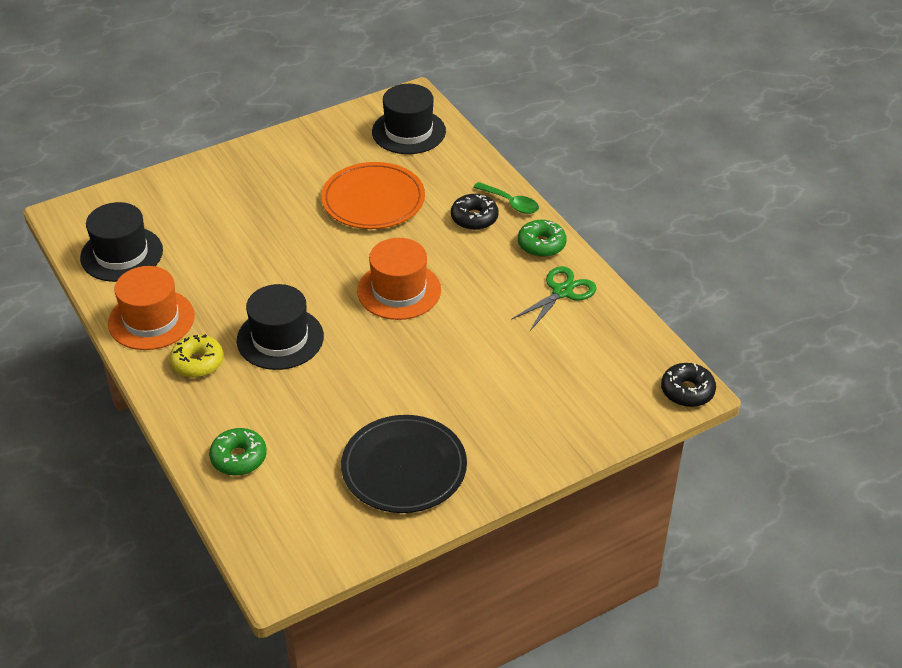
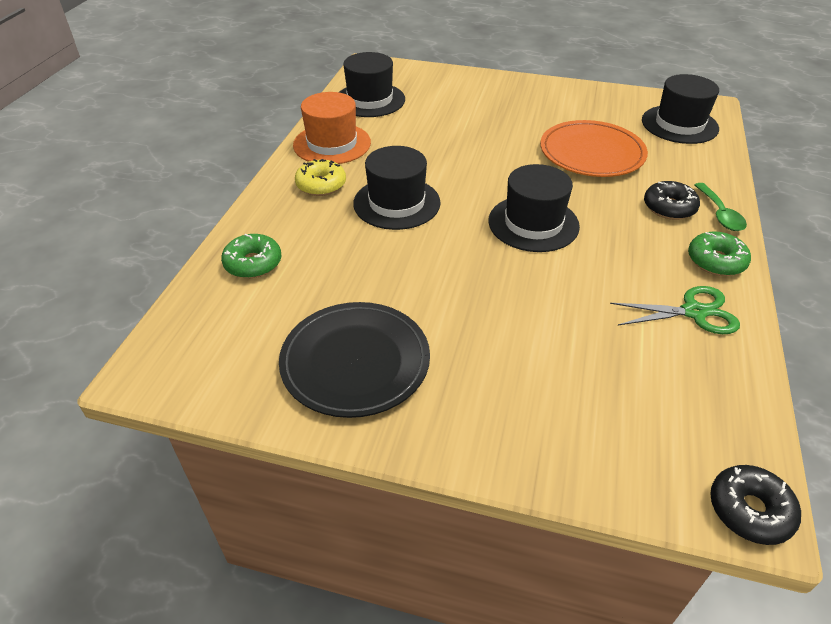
camera: 45 degrees right, 0 degrees up
orange hat [357,238,441,320] -> black hat [488,164,580,252]

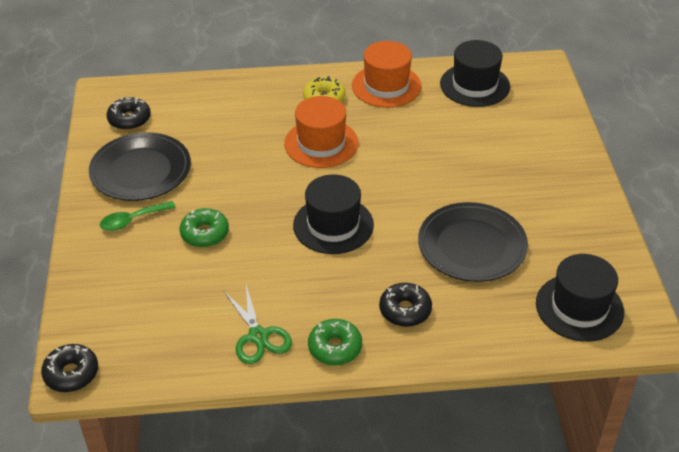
camera: 70 degrees right, 0 degrees up
green donut [221,233,281,278] -> green donut moved to [180,208,229,247]
black hat [353,146,441,230] -> orange hat [284,96,358,168]
orange plate [540,120,648,177] -> black plate [418,202,528,282]
green spoon [695,183,747,231] -> green spoon moved to [100,201,176,231]
none -> black donut [106,97,151,130]

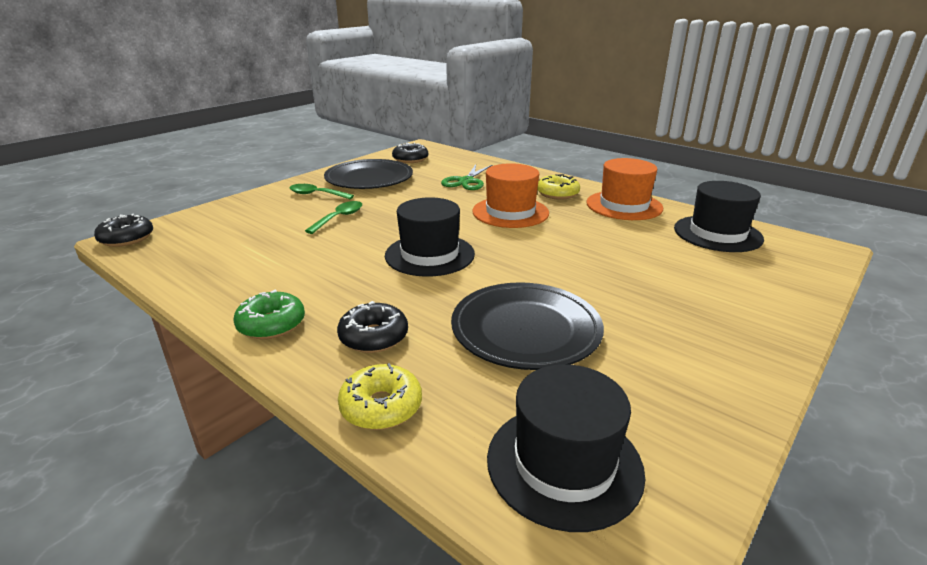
camera: 45 degrees right, 15 degrees down
green donut [180,208,229,247] -> green spoon [305,201,362,234]
green scissors [224,285,292,364] -> green scissors moved to [441,164,492,190]
none -> yellow donut [338,363,422,430]

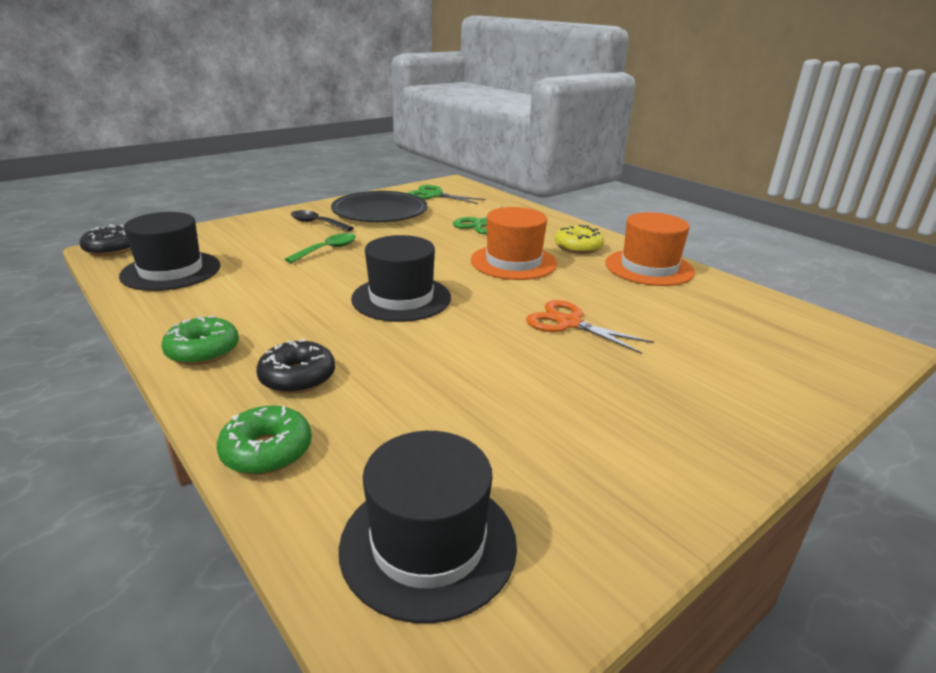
camera: 10 degrees right, 0 degrees up
green spoon [289,184,354,199] -> black spoon [291,210,354,232]
yellow donut [338,363,422,430] -> green donut [217,405,312,475]
black donut [392,143,428,163] -> green scissors [408,185,486,204]
black plate [451,282,604,370] -> none
black hat [674,181,764,252] -> black hat moved to [119,212,220,291]
none -> orange scissors [526,300,654,354]

